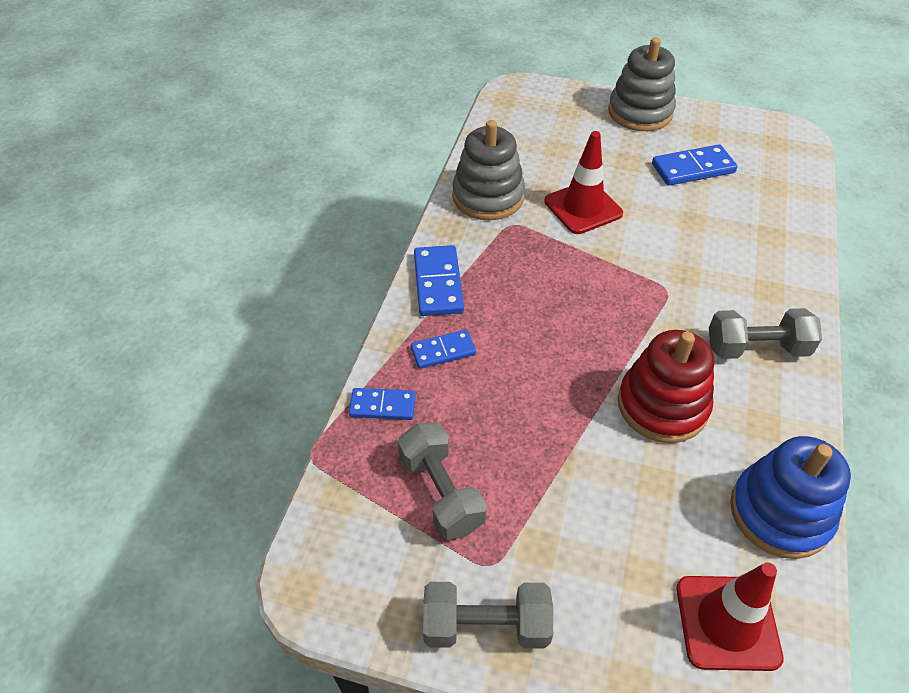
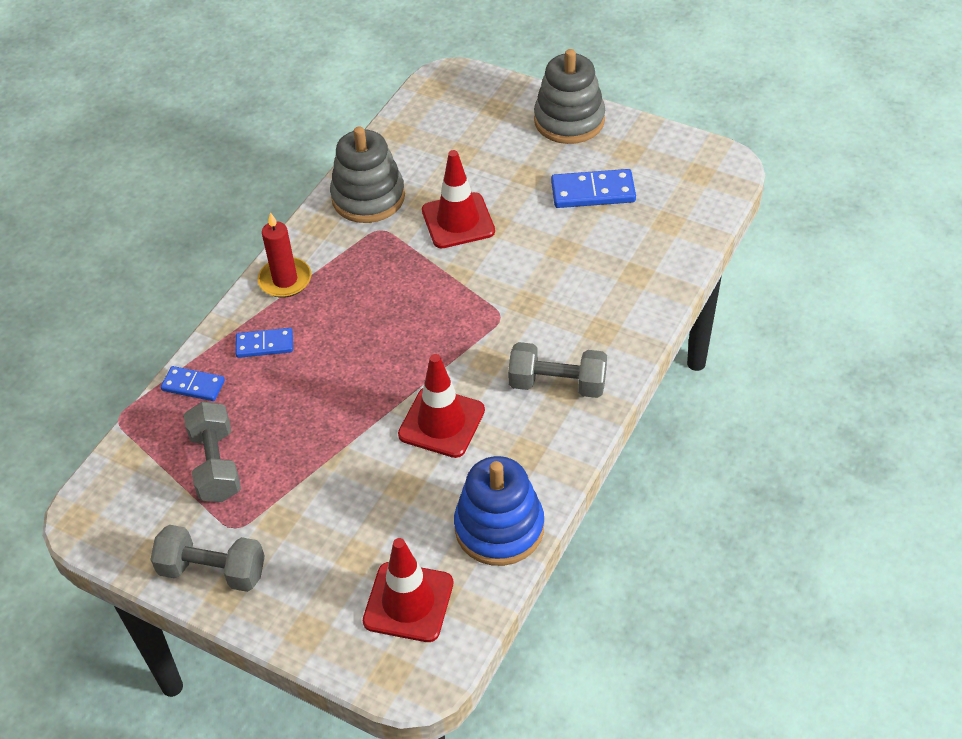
camera: 15 degrees right, 0 degrees up
blue domino [414,245,464,316] -> red candle [258,212,312,298]
red stacking toy [618,330,714,443] -> red traffic cone [398,354,485,458]

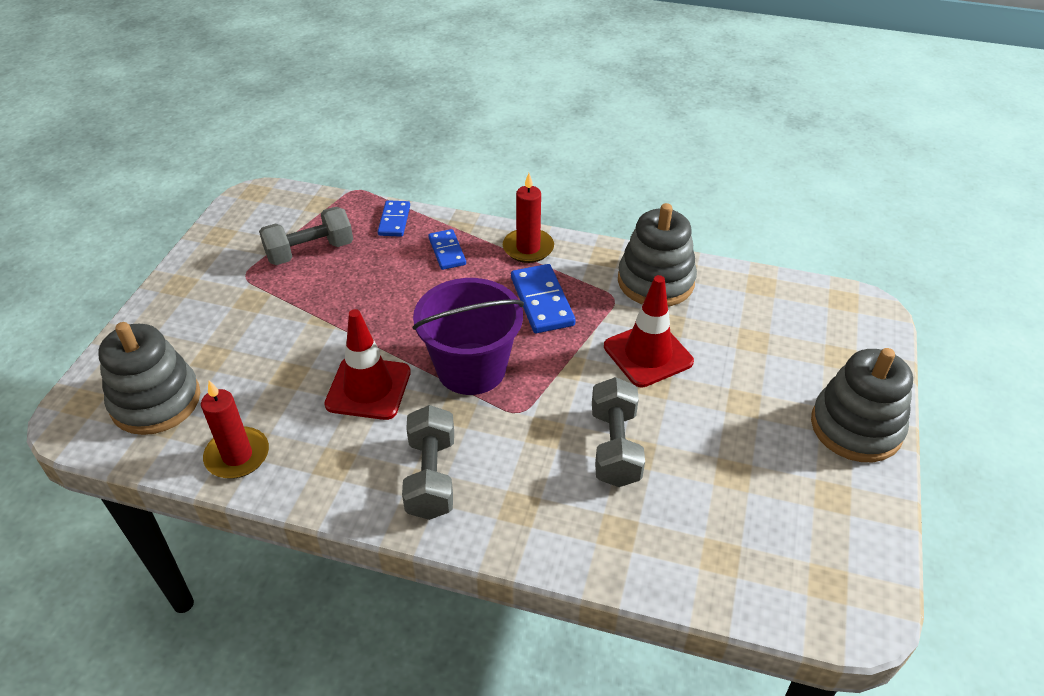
camera: 75 degrees right, 5 degrees down
grey dumbbell [150,525,265,592] -> grey dumbbell moved to [592,377,645,487]
red traffic cone [363,538,453,642] -> grey stacking toy [98,322,200,435]
blue stacking toy [454,456,544,566] -> red candle [201,380,269,478]
blue domino [551,169,636,208] -> blue domino moved to [511,264,576,333]
none -> purple bucket [412,278,524,395]

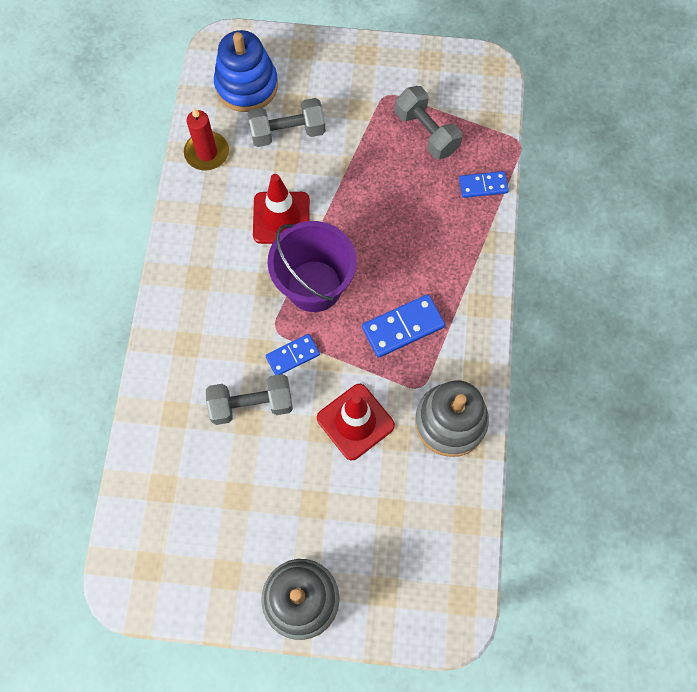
camera: 80 degrees right, 25 degrees up
grey stacking toy [98,322,200,435] -> blue stacking toy [214,30,278,112]
grey dumbbell [402,405,454,520] -> grey dumbbell moved to [247,98,325,147]
blue domino [429,229,466,270] -> blue domino moved to [265,334,320,375]
red candle [503,173,554,263] -> none

